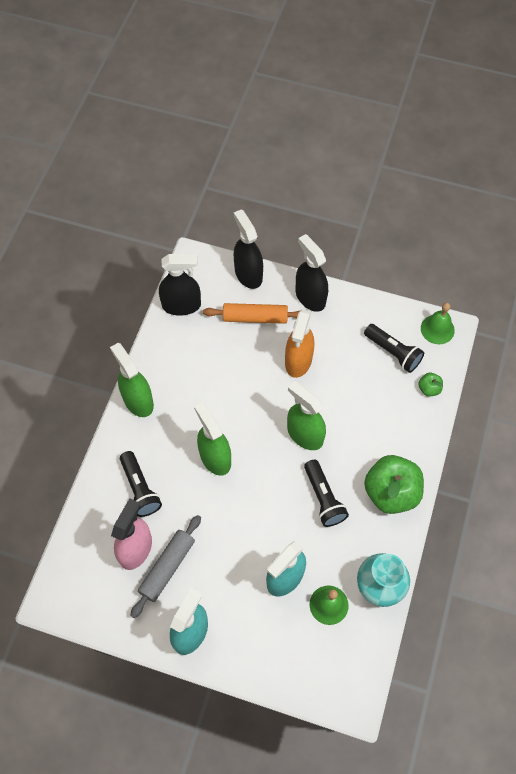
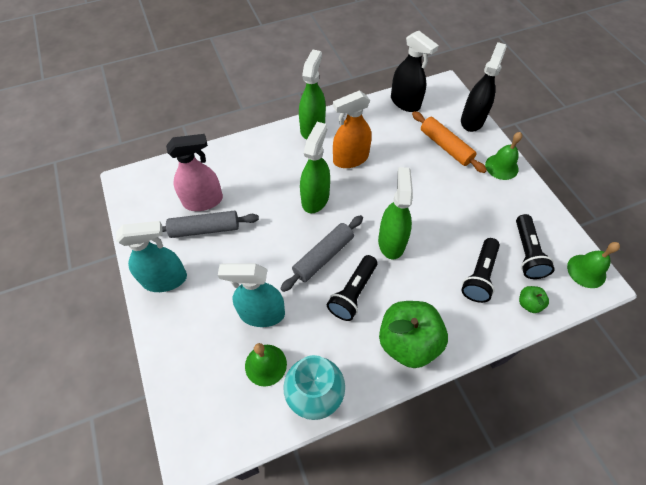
camera: 50 degrees right, 5 degrees down
black flashlight [120,451,162,517] -> black flashlight moved to [461,238,500,303]
orange spray bottle [285,309,314,378] -> orange spray bottle moved to [333,90,372,168]
black spray bottle [296,234,328,312] -> green bell [485,132,522,180]
none -> grey rolling pin [280,215,363,292]

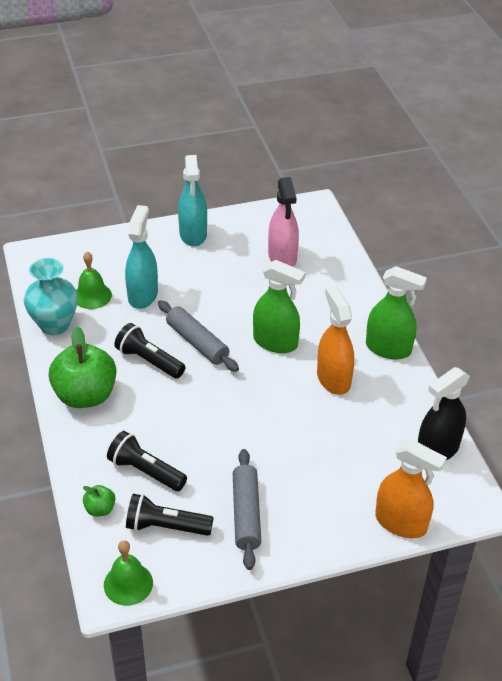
camera: 95 degrees right, 15 degrees down
grey rolling pin [162,211,259,238] -> grey rolling pin moved to [233,449,261,570]
green spray bottle [378,167,413,260] -> none
orange rolling pin [412,111,487,173] -> none
black spray bottle [461,42,507,132] -> orange spray bottle [375,439,447,538]
green bell [485,132,522,180] -> none

